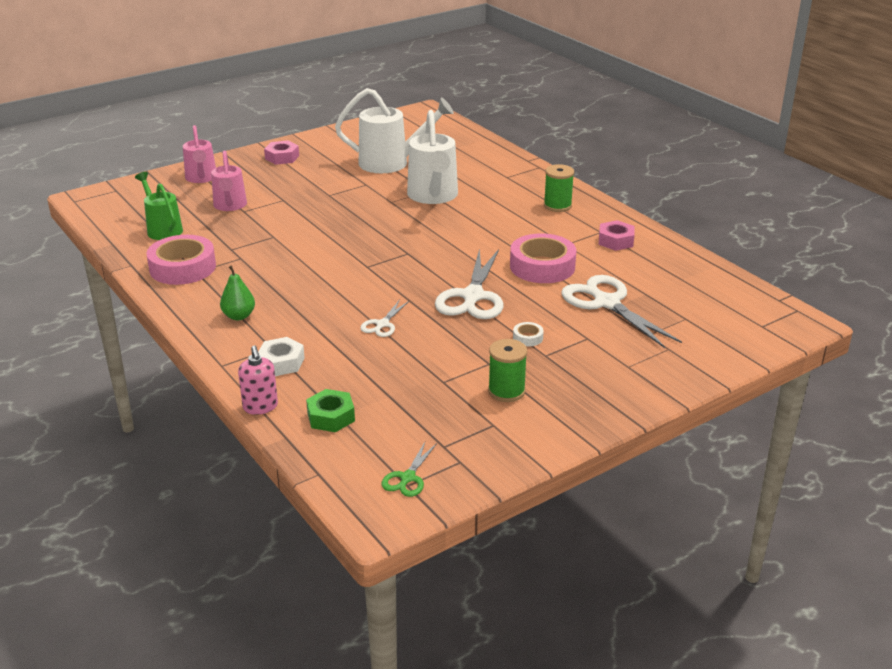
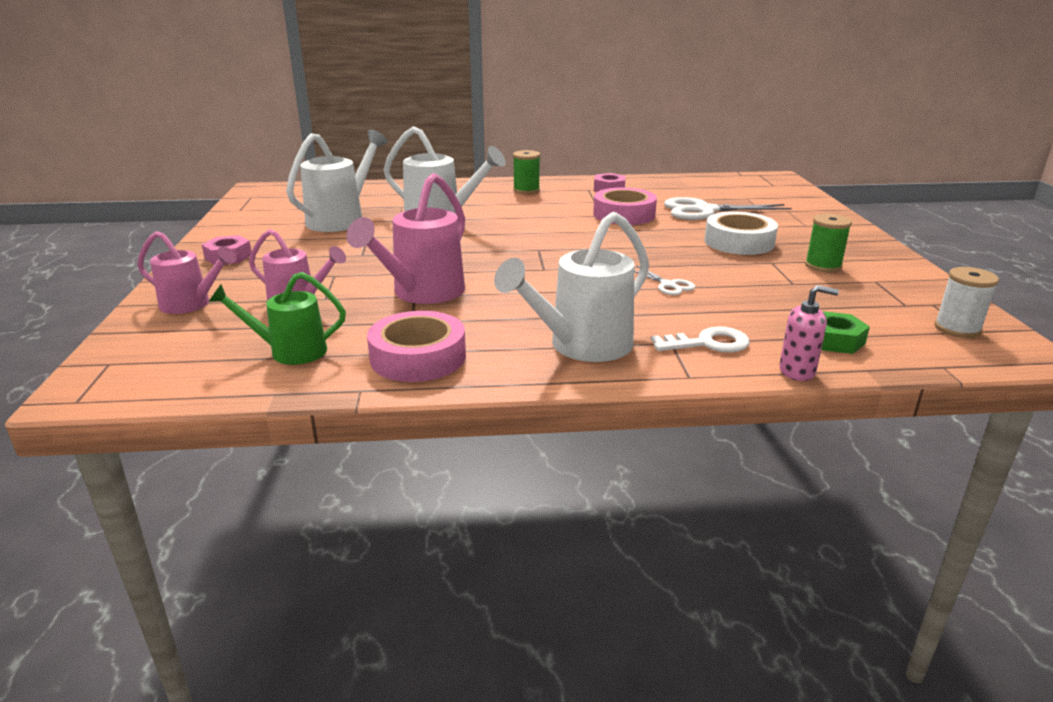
camera: 60 degrees left, 5 degrees down
green pear [220,266,255,320] -> white watering can [494,212,649,362]
white nut [258,337,305,376] -> white key [651,326,750,353]
green scissors [381,442,437,497] -> white spool [934,267,999,338]
white scissors [435,248,503,319] -> none
white tape [513,322,544,346] -> white tape [705,211,778,255], size x2.40
none -> pink watering can [346,173,465,304]

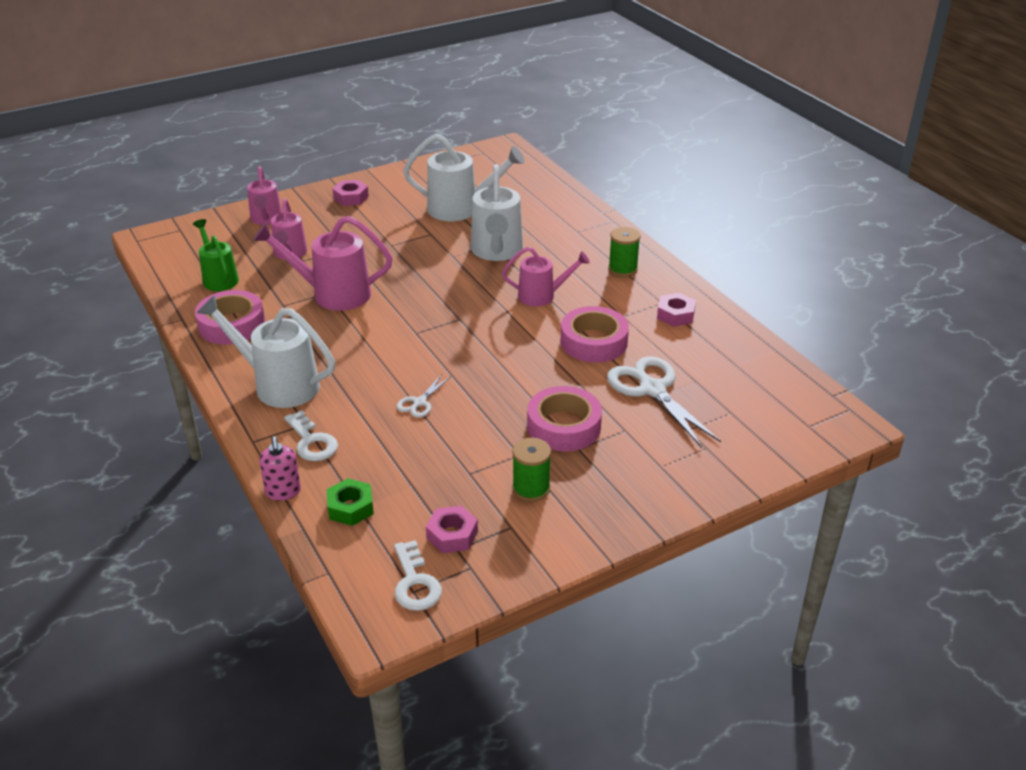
camera: 65 degrees right, 10 degrees up
white tape [705,211,778,255] -> pink tape [527,386,602,451]
white spool [934,267,999,338] -> white key [394,540,442,611]
none -> pink nut [426,506,478,553]
none -> pink watering can [502,247,590,307]

